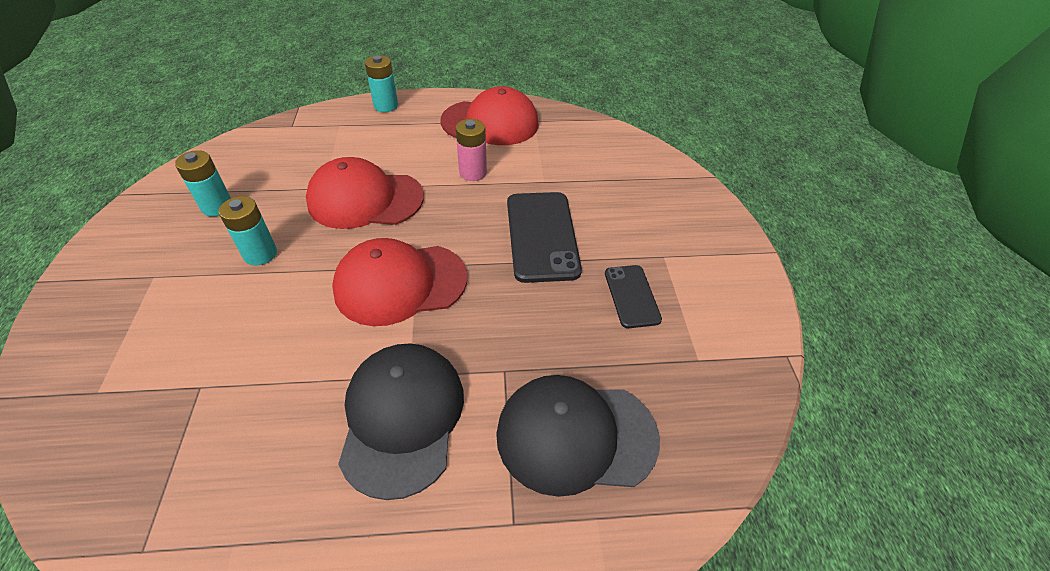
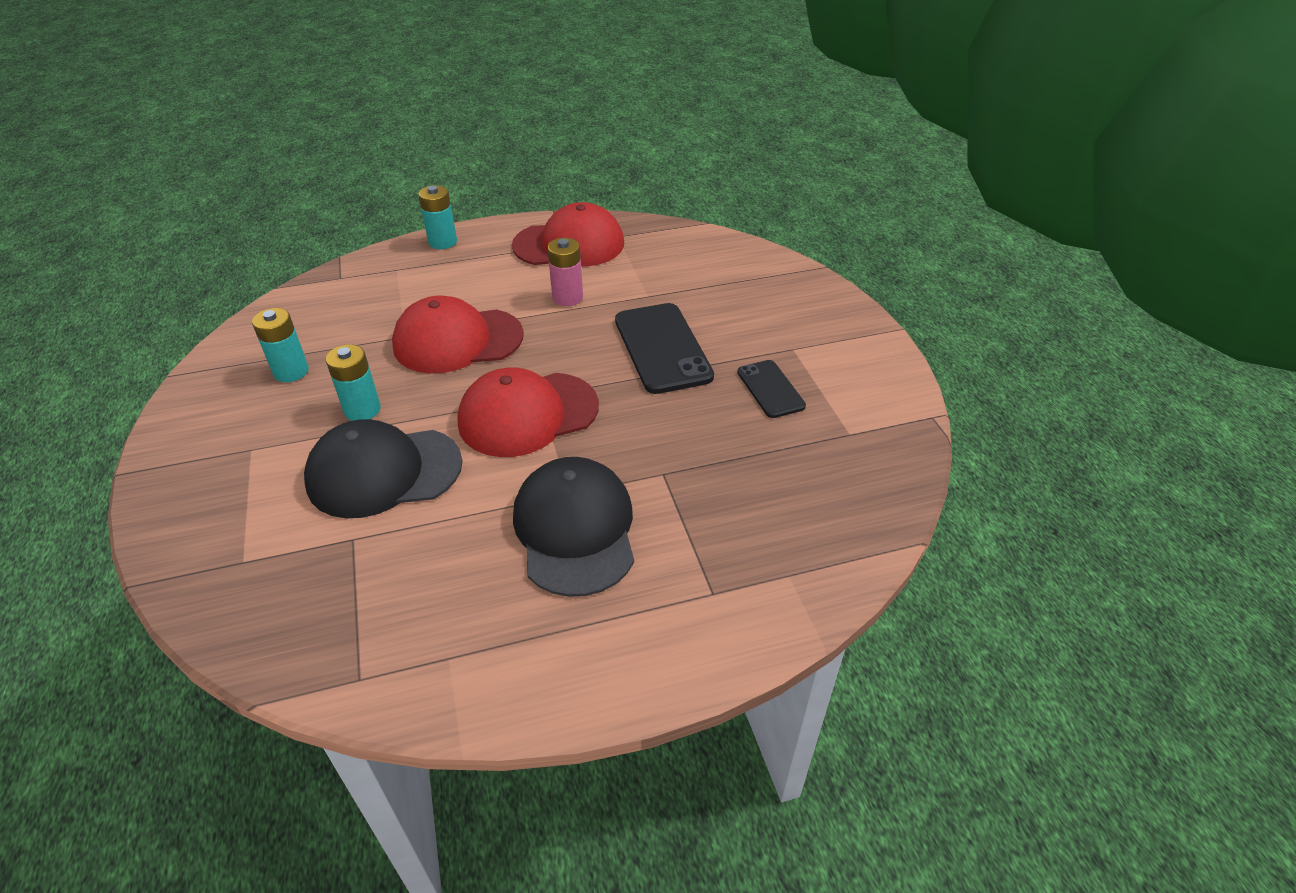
camera: 10 degrees left, 5 degrees down
black cap [496,375,660,497] -> black cap moved to [304,419,463,518]

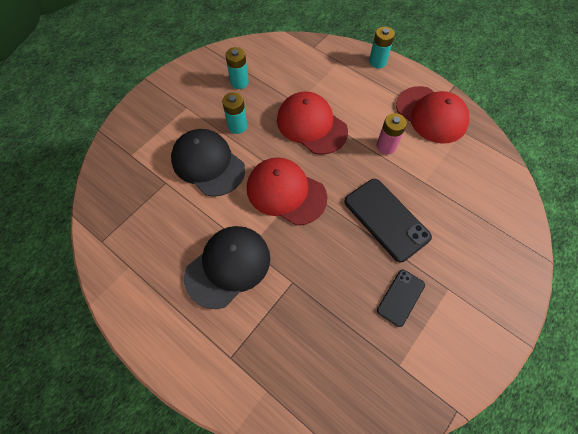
camera: 55 degrees right, 20 degrees up
black phone [615,303,714,394] -> black phone turned 75 degrees counterclockwise [344,179,432,262]

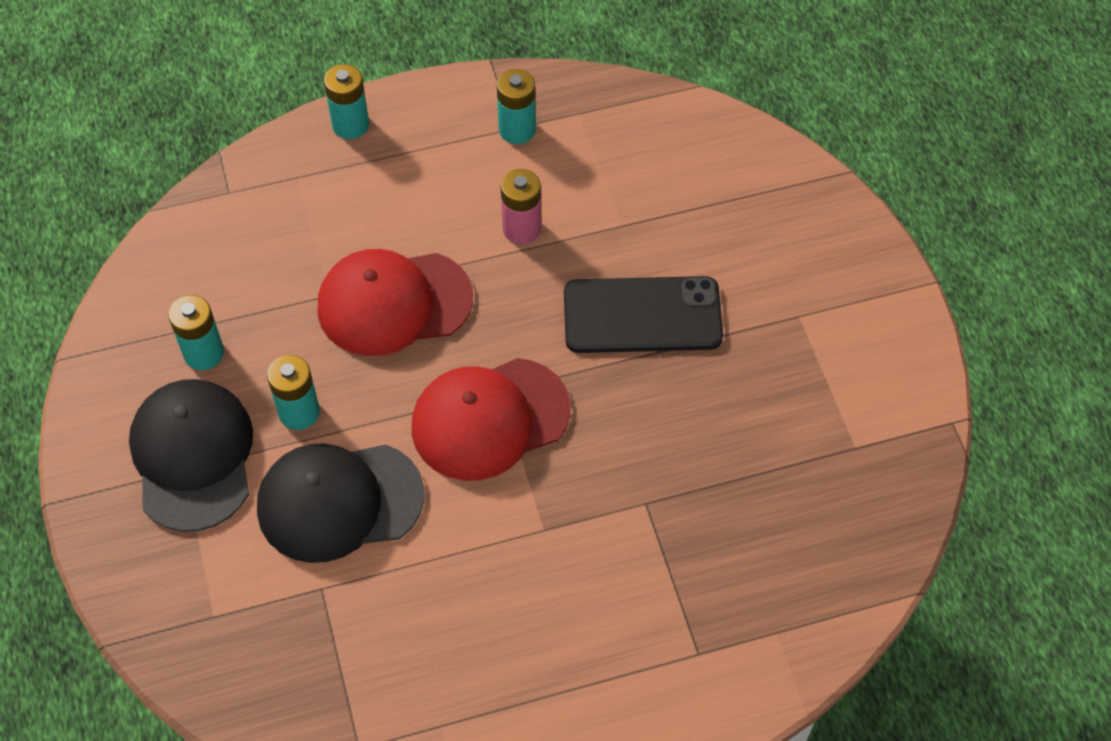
camera: 55 degrees left, 5 degrees down
black cap [184,226,270,309] -> black cap moved to [129,379,253,532]
black phone [377,270,425,327] -> none
red cap [396,86,469,144] -> turquoise battery [497,69,536,144]

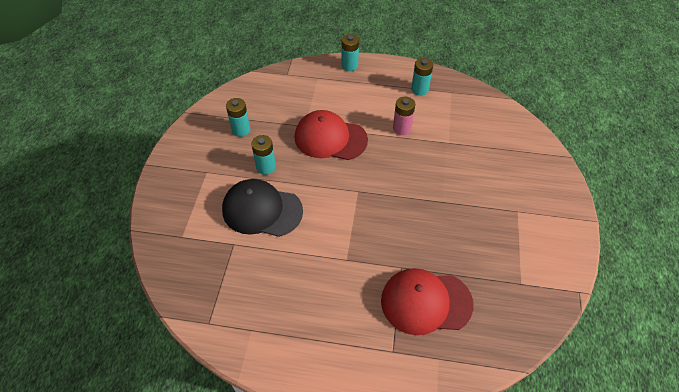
camera: 25 degrees right, 5 degrees down
black cap [129,379,253,532] -> none
red cap [412,358,571,481] -> red cap moved to [381,268,473,335]
black phone [564,276,723,353] -> none

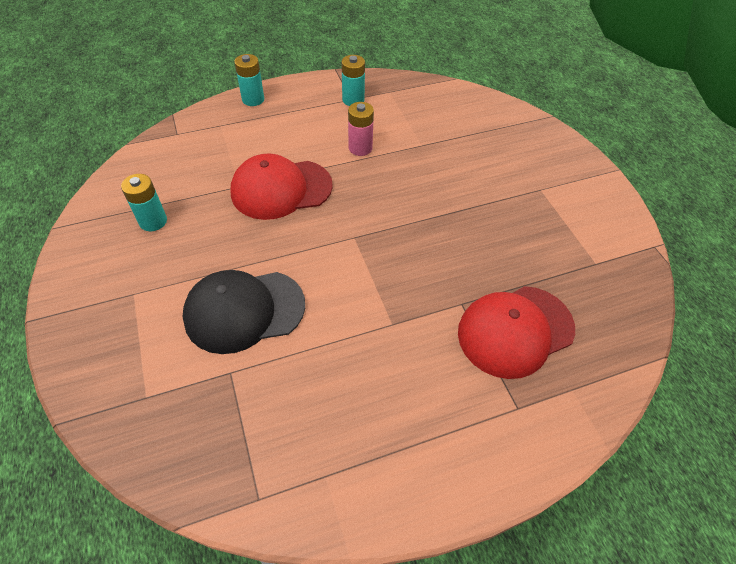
camera: 30 degrees left, 0 degrees up
turquoise battery [251,135,276,175] -> none

